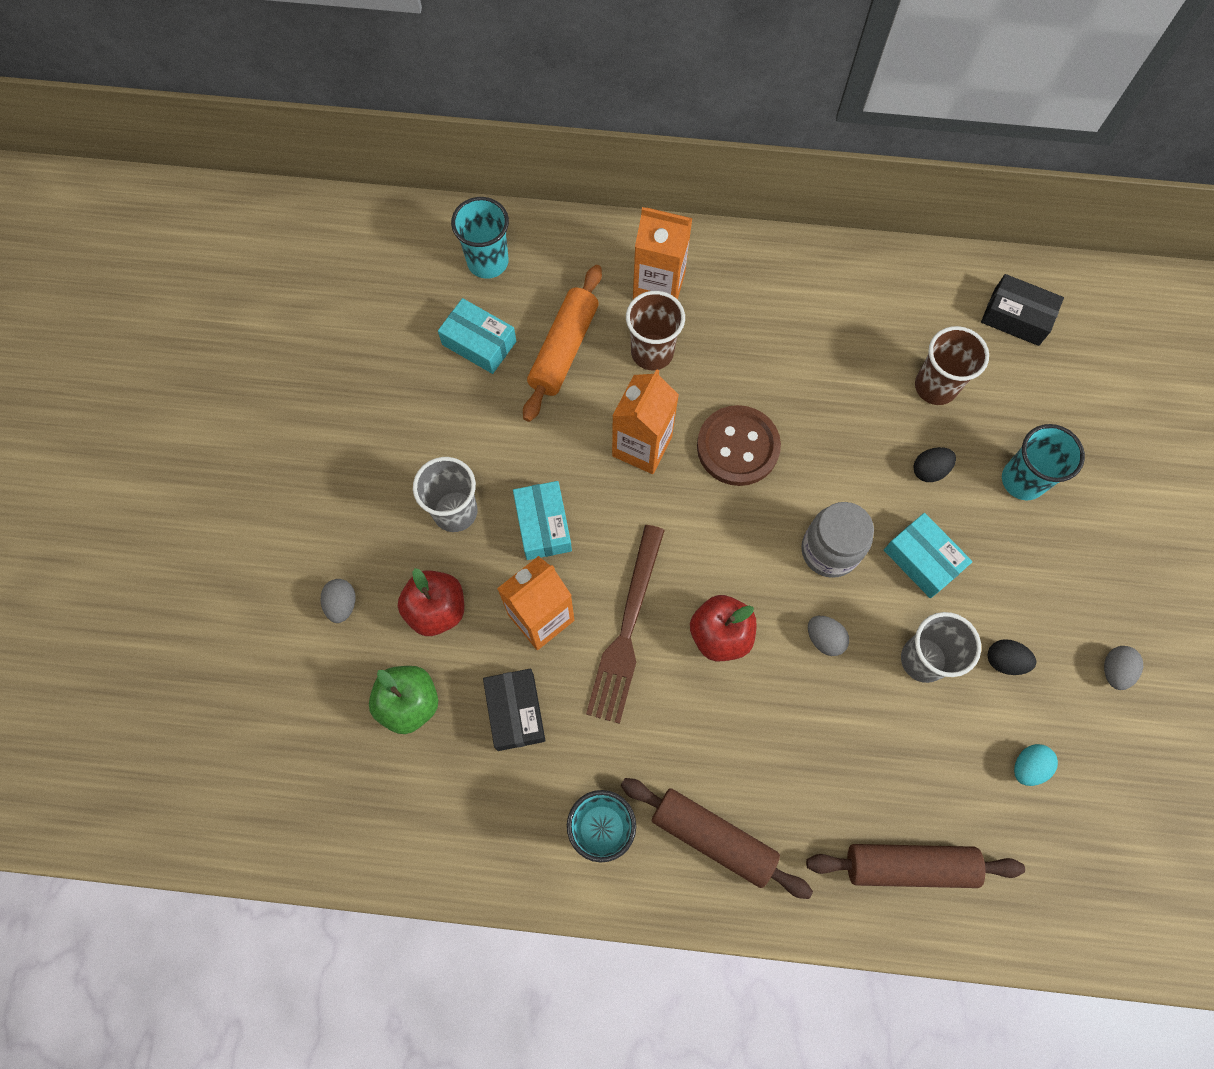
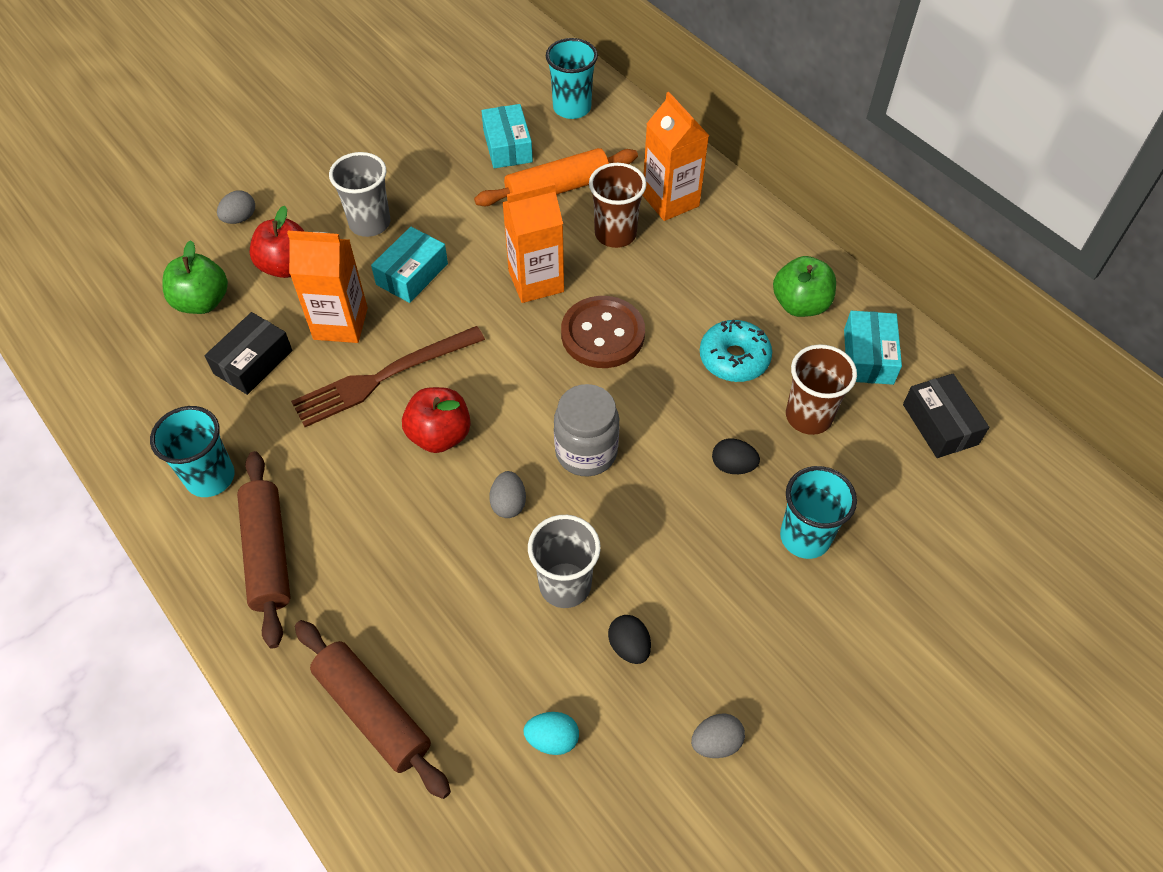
camera: 45 degrees right, 15 degrees down
turquoise box [884,513,973,598] -> turquoise box moved to [844,311,902,385]
none -> turquoise donut [700,320,772,382]
none -> green apple [773,256,836,317]

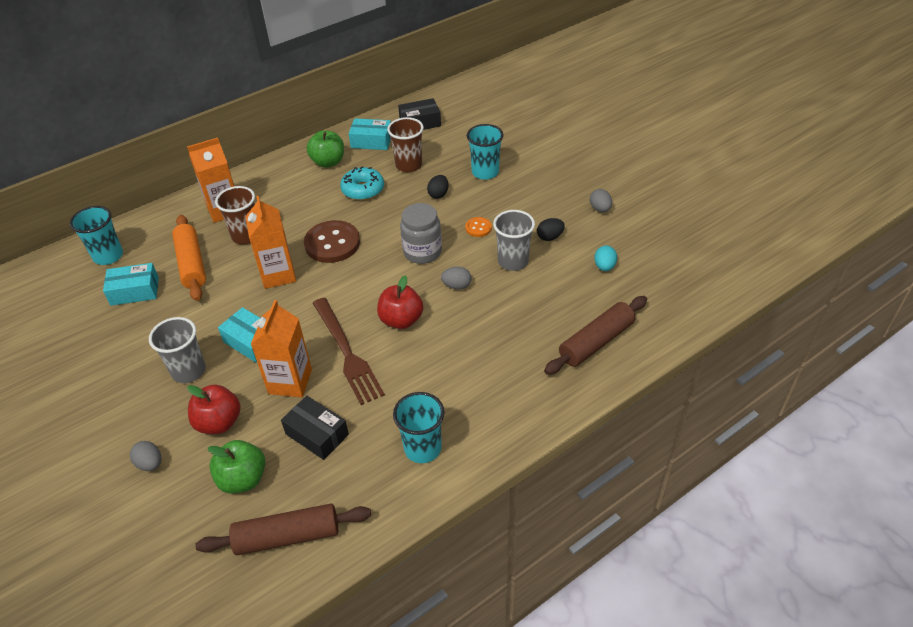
camera: 85 degrees left, 10 degrees down
brown rolling pin [237,451,291,648] -> brown rolling pin moved to [195,504,371,555]
none -> orange button [465,217,492,237]

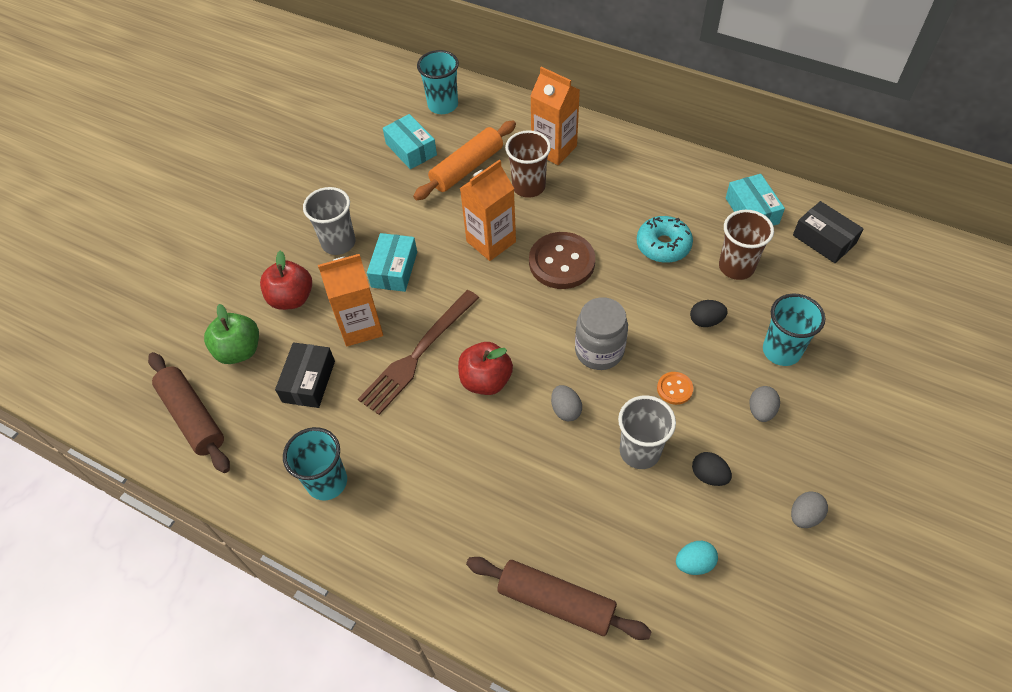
camera: 65 degrees right, 10 degrees up
grey egg [130,441,161,471] -> grey egg moved to [749,386,780,422]
green apple [307,130,344,168] -> none

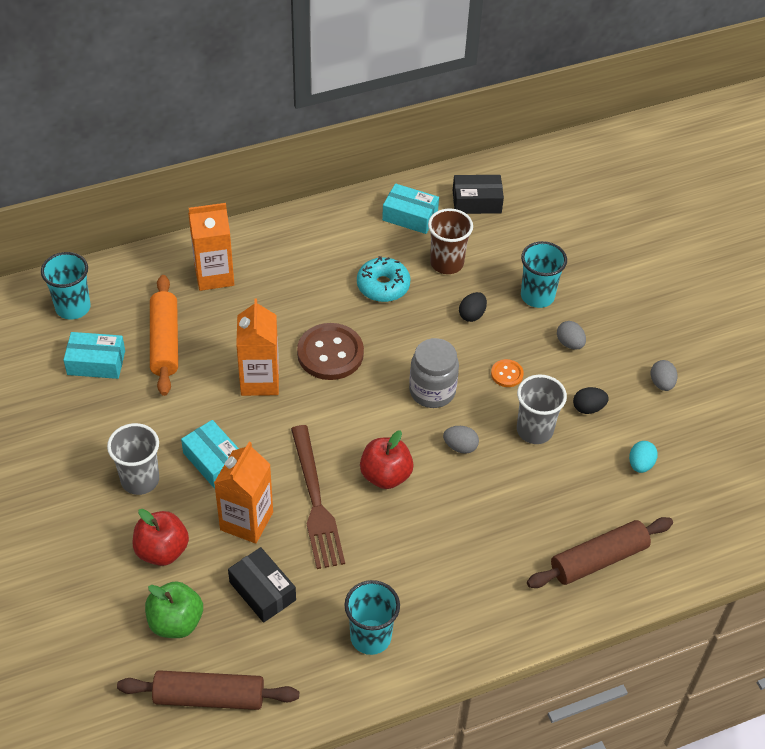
camera: 55 degrees left, 5 degrees down
brown cup [505,130,551,198] -> none

